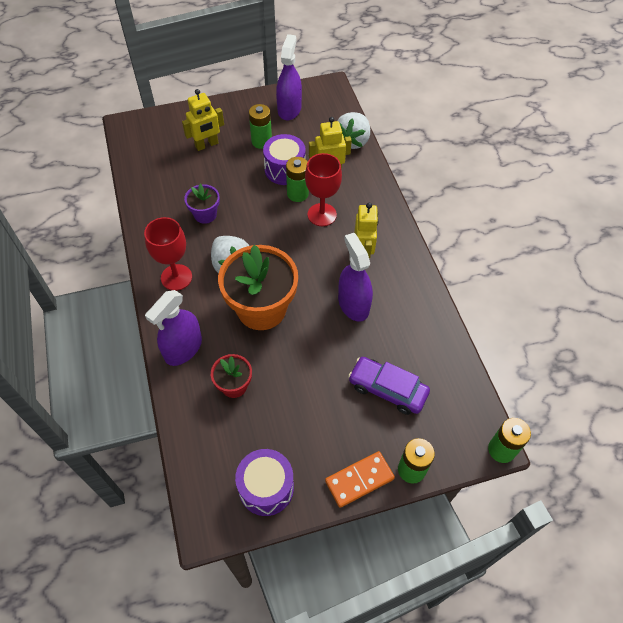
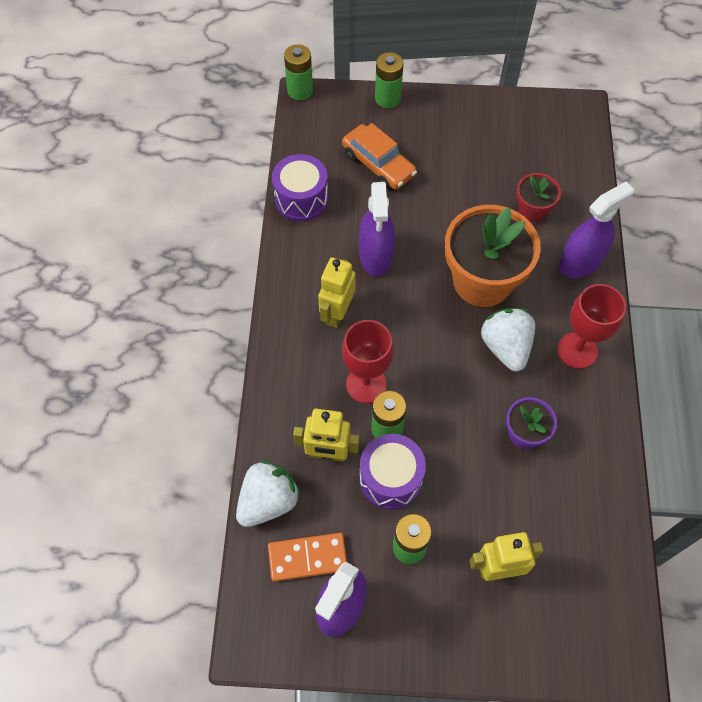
camera: 160 degrees left, 5 degrees up
purple drum [235,449,294,516] -> purple drum moved to [272,154,328,221]
orange domino [325,451,395,508] -> orange domino moved to [268,533,347,582]
purple car [348,357,430,415] -> orange car [342,123,417,190]

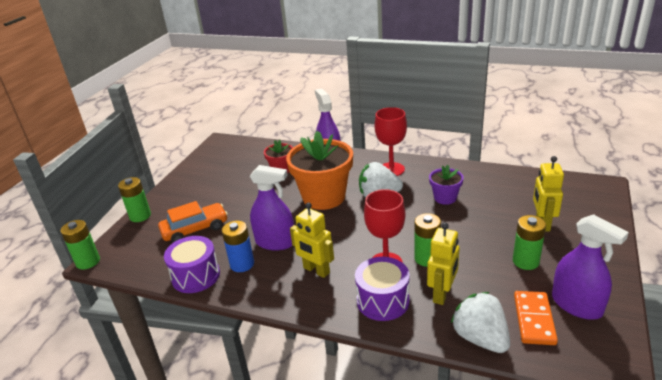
camera: 70 degrees left, 30 degrees down
purple drum [359,434,426,510] -> purple drum moved to [355,257,410,321]
none -> blue battery [222,221,254,272]

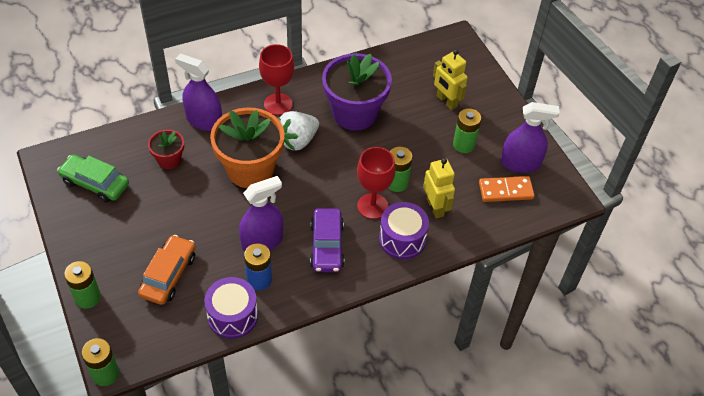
camera: 50 degrees left, 20 degrees up
yellow robot [290,202,334,278] -> purple car [310,208,344,272]
purple flower pot [429,165,464,205] -> purple flower pot [322,53,392,131], size x2.00
white strawberry [451,292,510,353] -> none
orange domino [514,291,558,345] -> orange domino turned 60 degrees counterclockwise [479,176,535,202]
none -> green car [57,154,129,202]

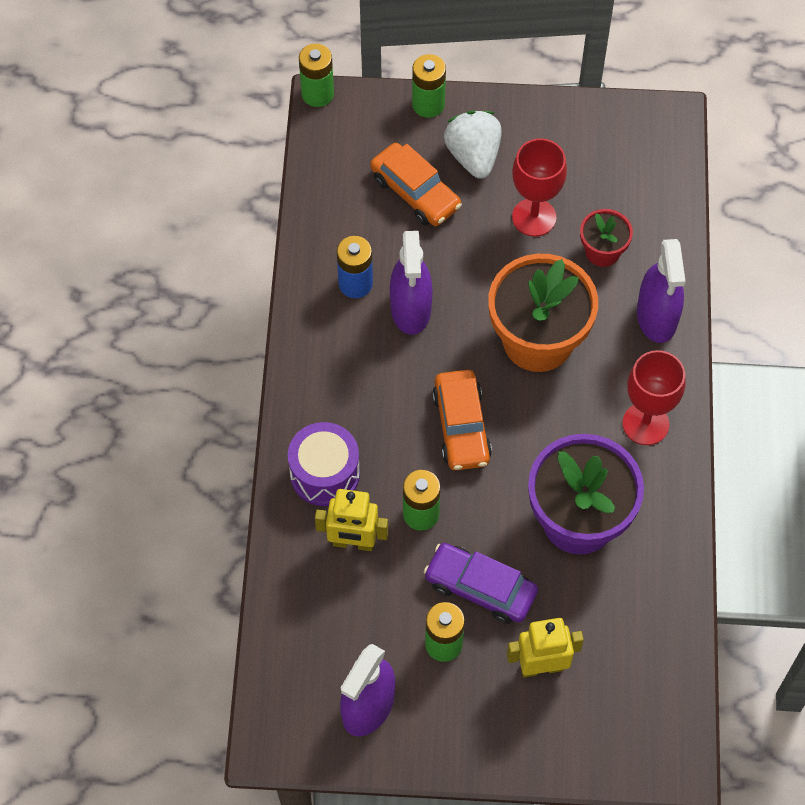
camera: 120 degrees right, 10 degrees up
green car [57,154,129,202] -> none
purple spray bottle [175,54,222,131] -> purple spray bottle turned 120 degrees clockwise [637,239,686,343]
purple drum [204,277,258,339] -> none
white strawberry [278,111,319,151] -> white strawberry moved to [444,111,502,179]
purple car [310,208,344,272] -> purple car moved to [424,543,538,624]
red goblet [357,147,396,219] -> red goblet moved to [512,138,567,237]
orange domino [479,176,535,202] -> none
none -> orange car [432,370,492,470]

